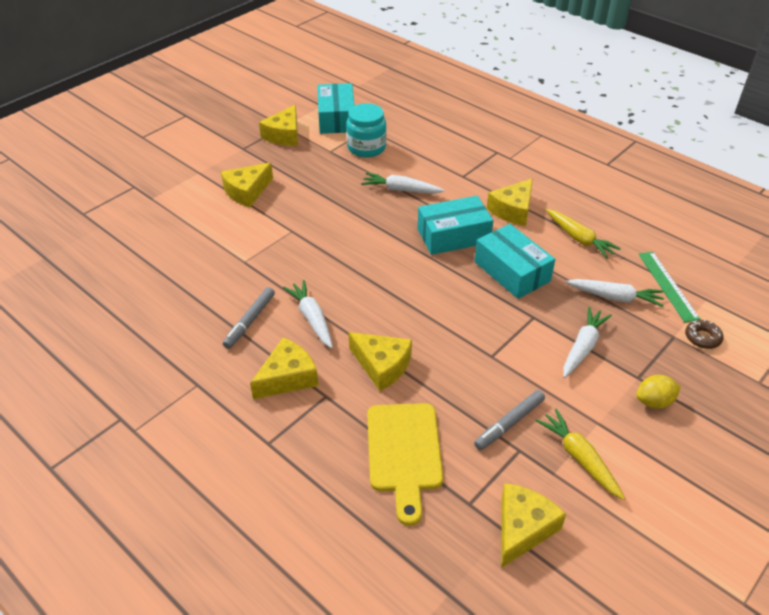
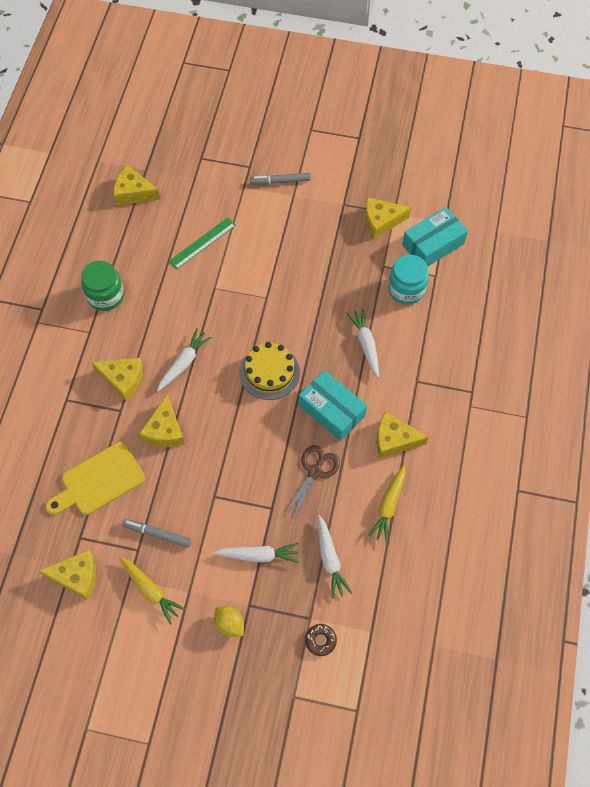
camera: 60 degrees right, 20 degrees up
yellow cheese [221,163,273,207] -> yellow cheese moved to [114,165,160,205]
grey marker [223,287,275,349] -> grey marker moved to [250,173,311,185]
turquoise box [474,224,555,299] -> brown scissors [284,445,340,521]
yellow carrot [536,409,625,500] -> yellow carrot turned 105 degrees clockwise [119,557,186,625]
green ruler [638,252,700,322] -> green ruler moved to [168,218,236,270]
none -> green jar [81,261,124,311]
none -> yellow cake [240,342,300,400]

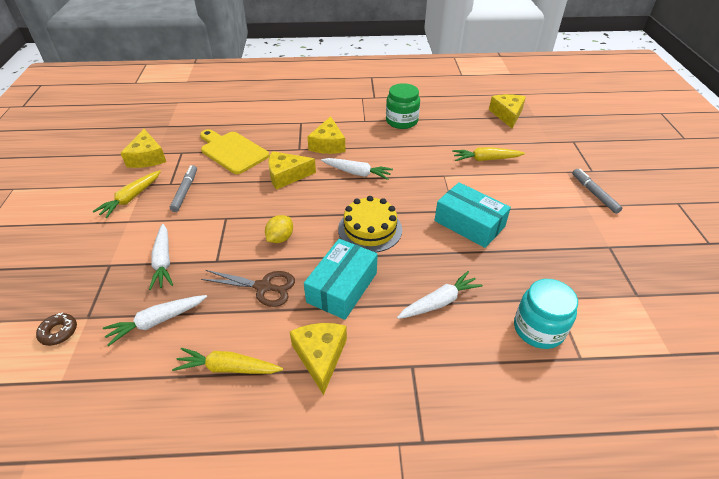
camera: 75 degrees right, 20 degrees down
green ruler [168,218,236,270] -> yellow carrot [452,147,525,161]
yellow lemon [214,606,244,637] -> yellow lemon moved to [265,215,293,243]
yellow cheese [365,197,411,239] -> none
turquoise box [402,207,468,267] -> turquoise box moved to [434,182,511,248]

